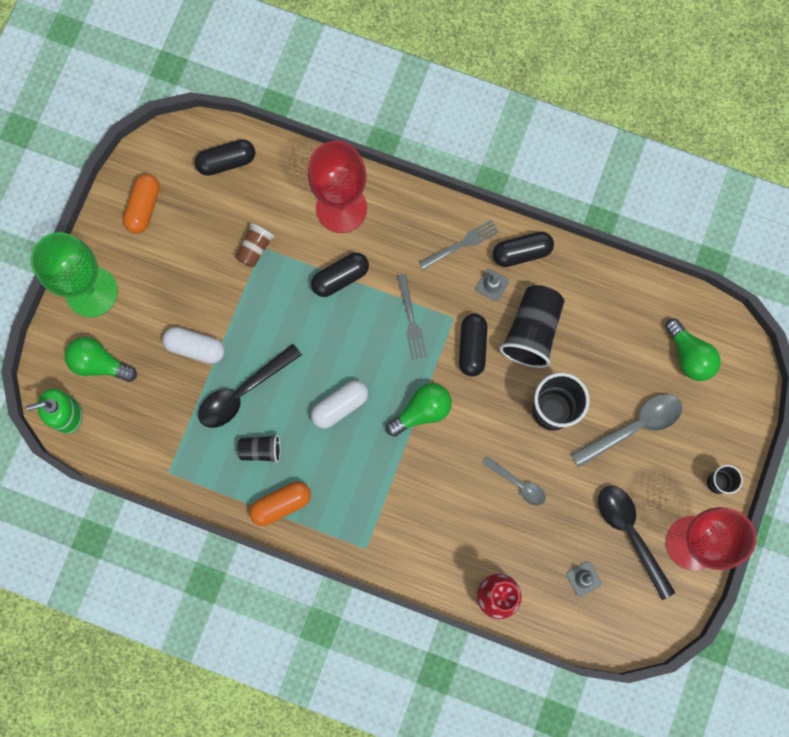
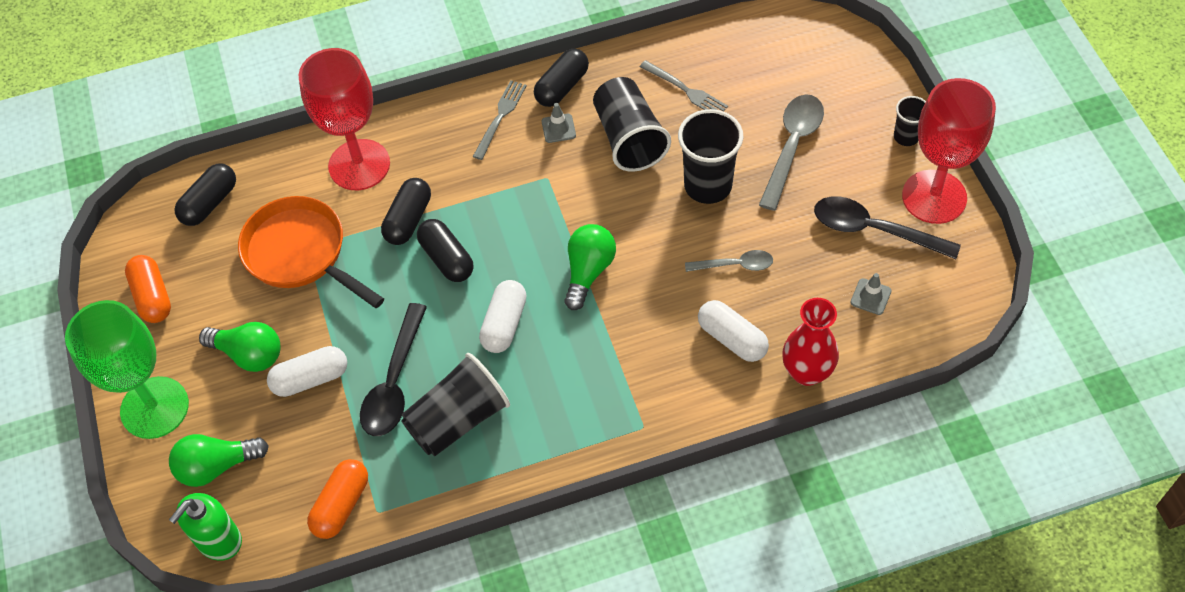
camera: 35 degrees left, 20 degrees down
brown cup [235,223,274,268] -> orange pan [238,196,384,308]
black cup [237,434,281,463] -> black cup [401,353,510,456], size x1.85
orange capsule [249,482,311,526] -> orange capsule moved to [307,459,368,539]
grey fork [397,274,427,360] -> grey fork moved to [640,60,728,112]
black capsule [459,314,487,377] -> black capsule moved to [417,219,474,282]
green light bulb [665,319,721,381] -> green light bulb moved to [199,322,281,372]
none -> white capsule [698,300,769,362]

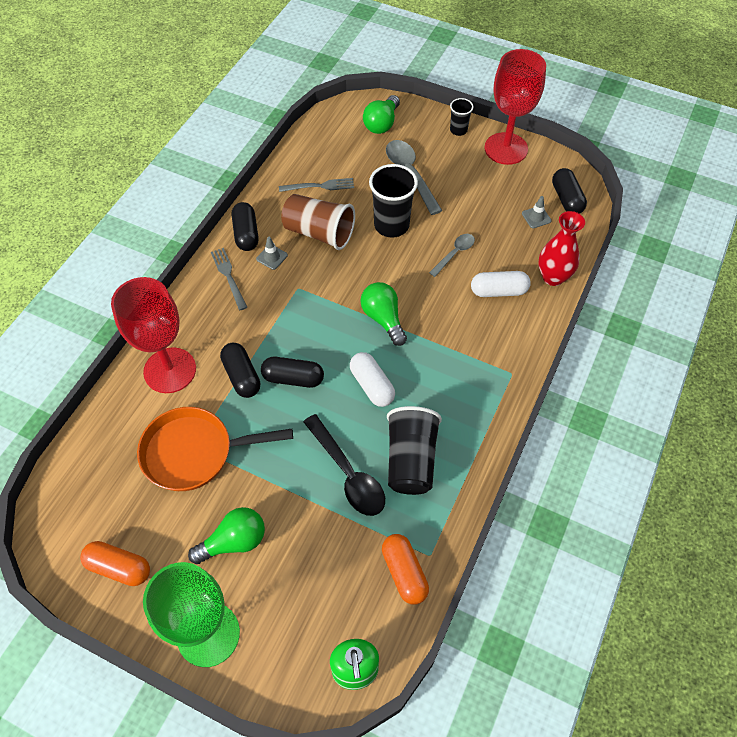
camera: 50 degrees left, 0 degrees up
green light bulb [169,434,269,487] -> green light bulb moved to [363,95,400,134]
black capsule [174,163,236,226] -> black capsule moved to [552,168,587,214]
white capsule [267,346,347,397] -> none
black cup [593,77,671,172] -> brown cup [281,194,355,250]
black spoon [814,196,961,259] -> none

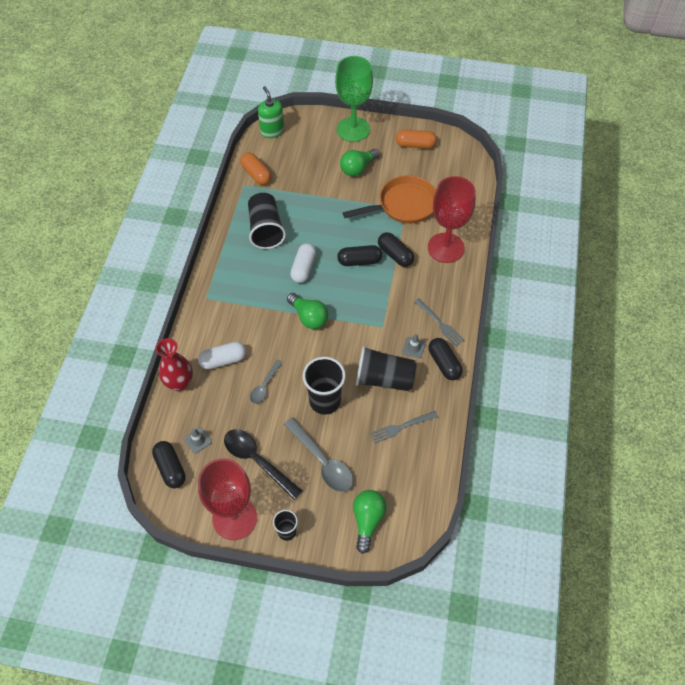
camera: 165 degrees right, 0 degrees up
brown cup [281,194,355,250] -> black cup [355,346,417,391]
black spoon [303,414,385,516] -> black spoon moved to [224,429,302,500]
white capsule [350,352,395,407] -> white capsule turned 60 degrees clockwise [290,243,316,283]

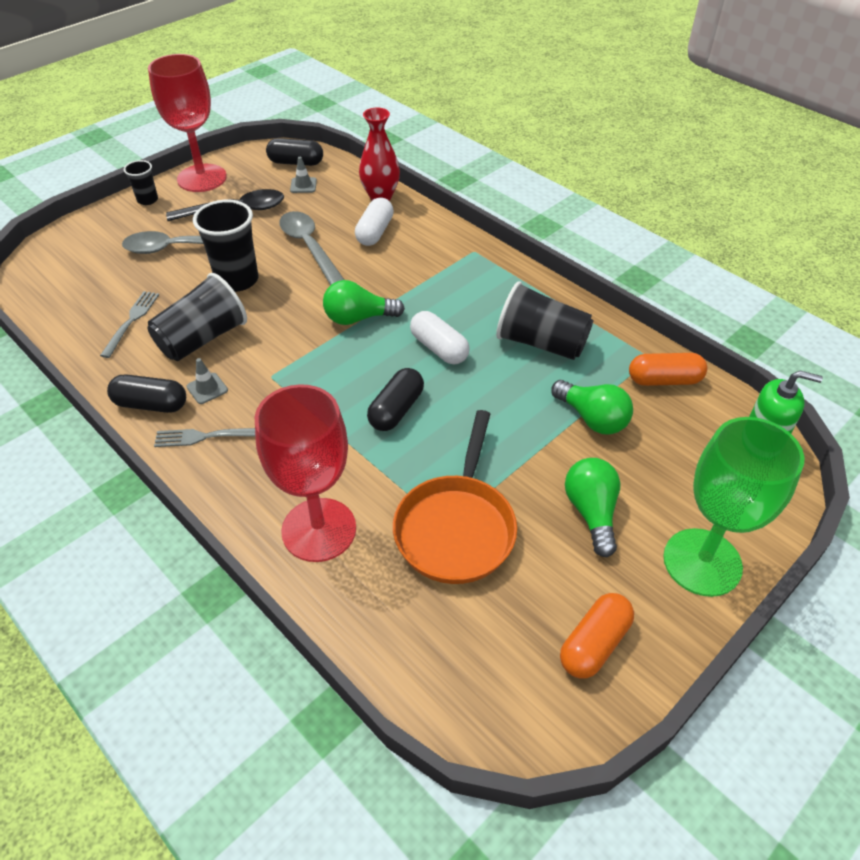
camera: 125 degrees right, 10 degrees down
grey spoon [250,359,283,404] -> grey spoon [279,211,344,286], size x1.70
green light bulb [353,490,387,554] -> green light bulb moved to [551,380,633,435]
black capsule [378,232,414,267] -> none

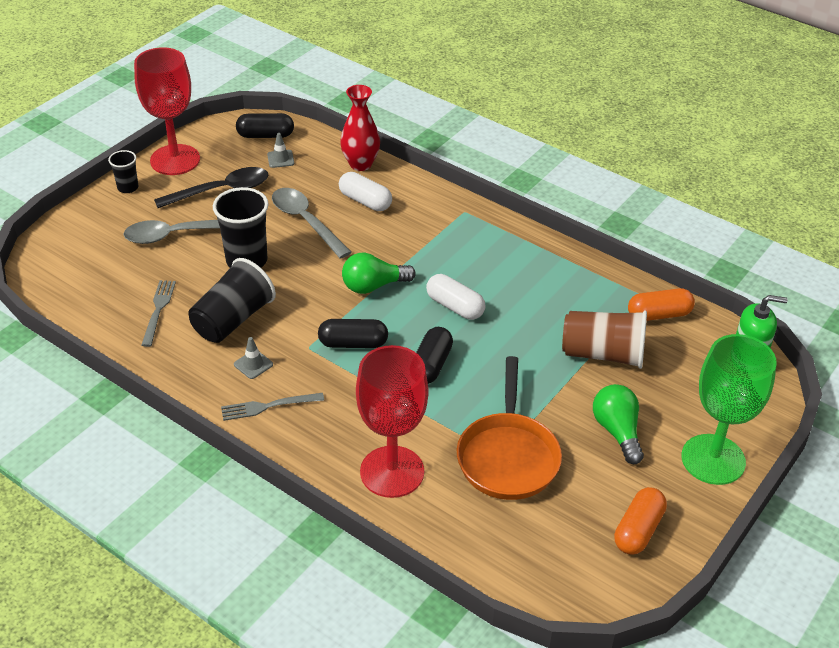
camera: 10 degrees left, 5 degrees down
black capsule [107,375,186,413] -> black capsule moved to [318,319,388,348]
white capsule [355,198,394,246] -> white capsule turned 60 degrees counterclockwise [339,172,392,211]
black cup [496,281,594,360] -> none
green light bulb [551,380,633,435] -> brown cup [562,310,647,369]

